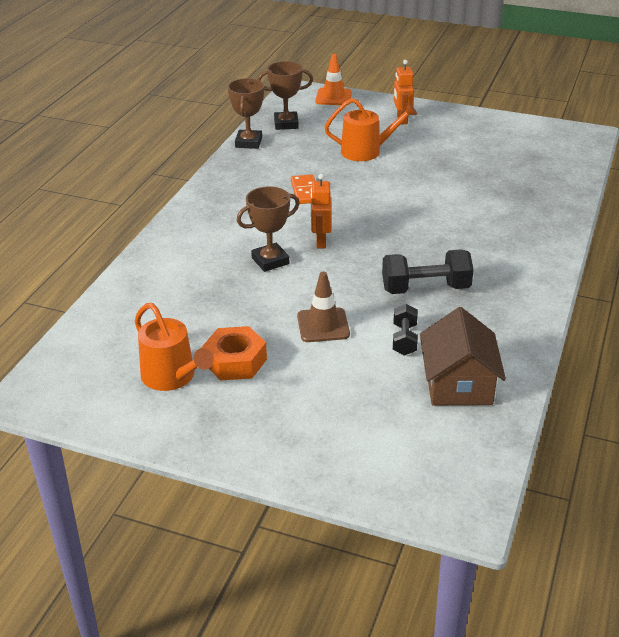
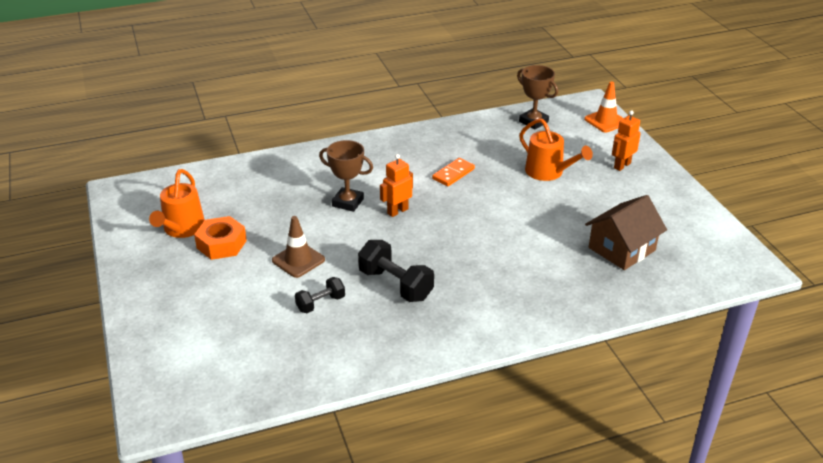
camera: 50 degrees right, 0 degrees up
brown trophy [228,78,264,149] -> none
brown house [420,307,506,406] -> brown house moved to [585,195,667,270]

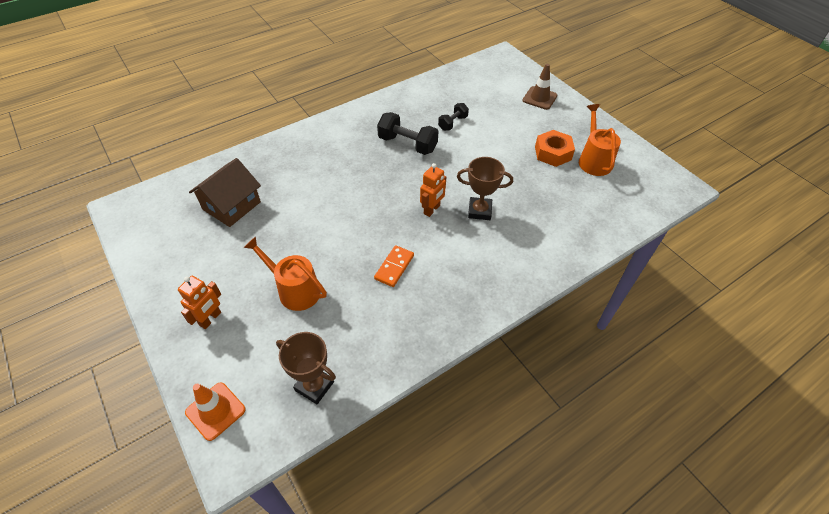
camera: 165 degrees right, 15 degrees up
brown traffic cone [272,216,325,278] -> brown traffic cone moved to [522,64,557,110]

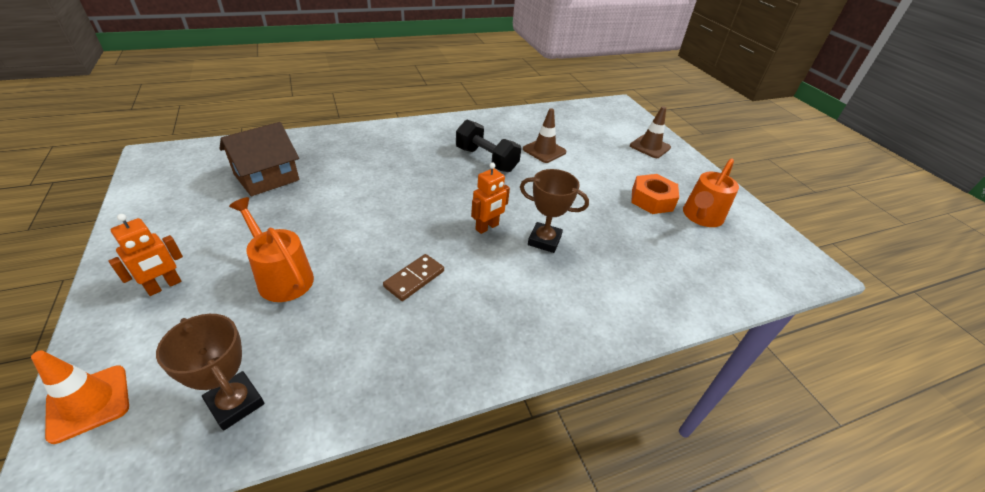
camera: 10 degrees right, 10 degrees down
orange domino [374,245,414,287] -> brown domino [383,254,444,301]
black dumbbell [438,103,469,131] -> brown traffic cone [523,108,566,163]
orange watering can [579,104,621,176] -> orange watering can turned 150 degrees counterclockwise [683,158,739,227]

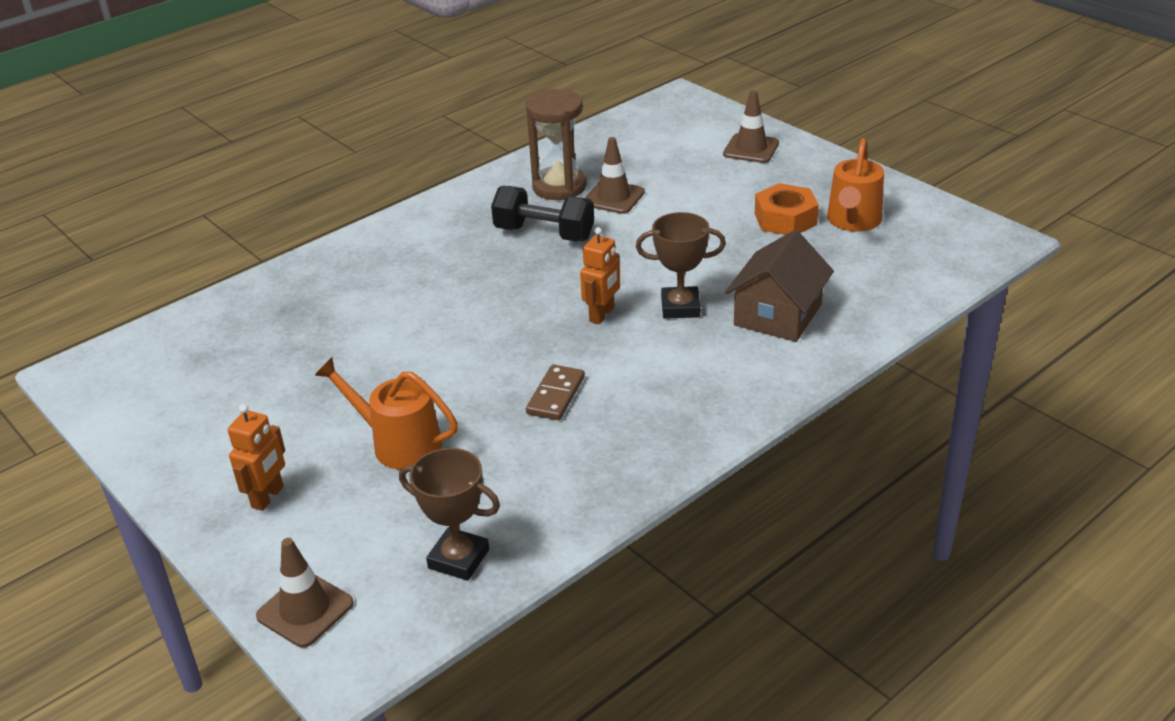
camera: 15 degrees left, 5 degrees down
orange traffic cone [31,350,129,444] -> brown traffic cone [256,538,354,647]
brown house [220,122,299,196] -> brown house moved to [725,230,834,342]
none -> brown hourglass [526,89,587,200]

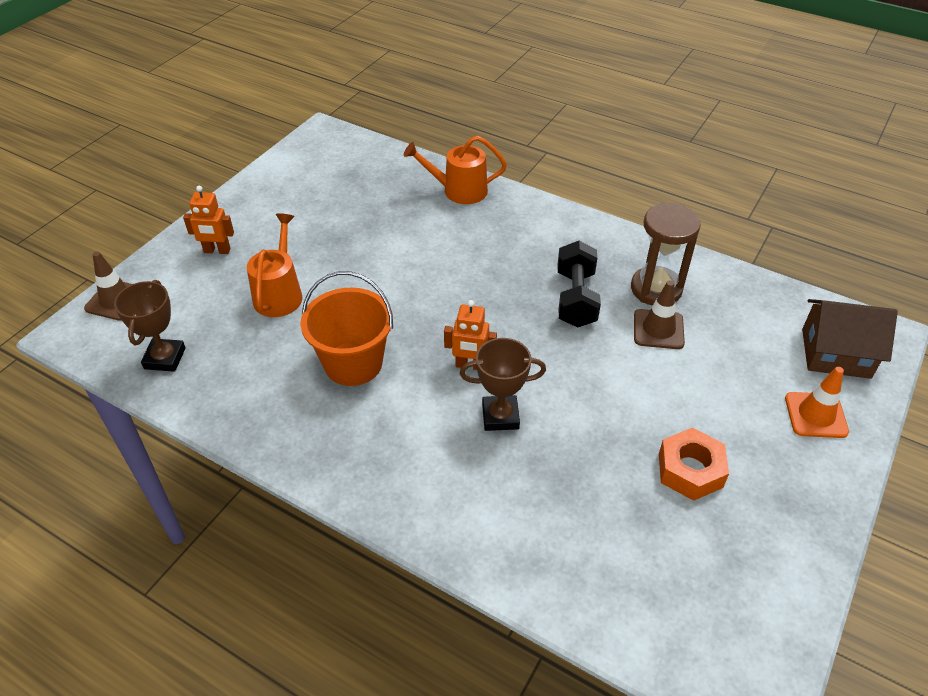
camera: 70 degrees right, 10 degrees up
brown domino [526,364,585,420] -> orange bucket [300,271,393,386]
brown trophy [636,212,726,319] -> brown trophy turned 75 degrees counterclockwise [460,338,546,431]
brown traffic cone [723,90,779,163] -> orange traffic cone [785,367,849,438]
brown house [725,230,834,342] -> brown house moved to [802,299,898,379]
orange watering can [827,138,884,232] -> orange watering can moved to [404,136,507,204]

